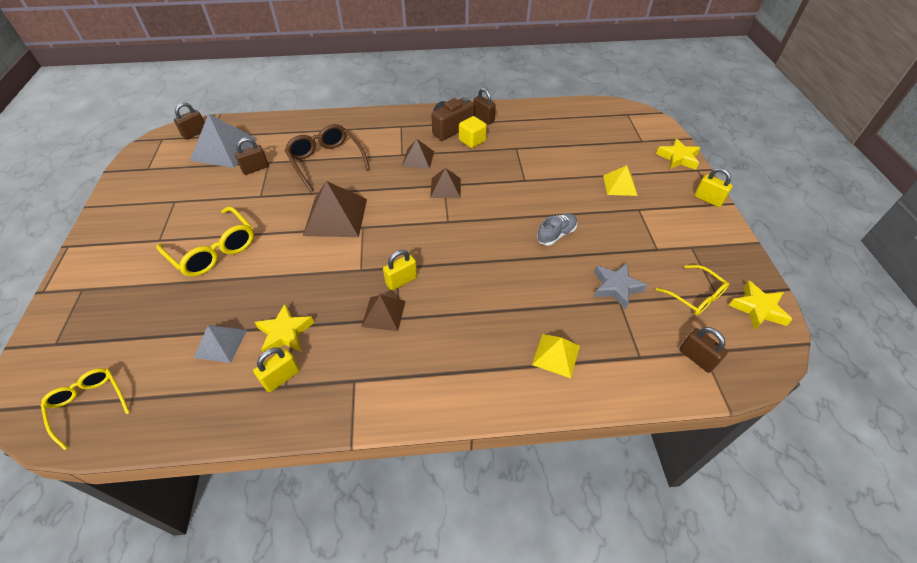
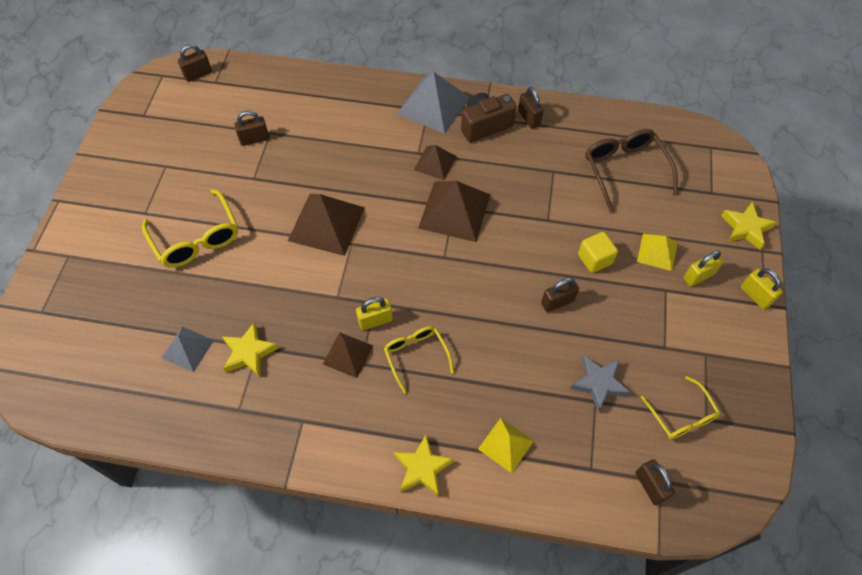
camera: 15 degrees right, 10 degrees up
yellow glasses [41,368,130,450] -> yellow glasses moved to [384,326,454,393]
grey pyramid [190,114,257,168] -> grey pyramid moved to [397,72,470,134]
yellow padlock [253,347,300,392] -> yellow padlock moved to [683,250,724,287]
brown glasses [285,124,370,192] -> brown glasses moved to [585,129,678,212]
brown pyramid [430,168,461,198] -> brown pyramid [418,181,490,242], size x1.74
yellow cube [459,116,487,148] -> yellow cube moved to [578,232,618,273]
grey shoe [537,213,577,245] -> brown padlock [541,277,579,312]
yellow star [729,280,792,330] -> yellow star moved to [393,435,454,497]

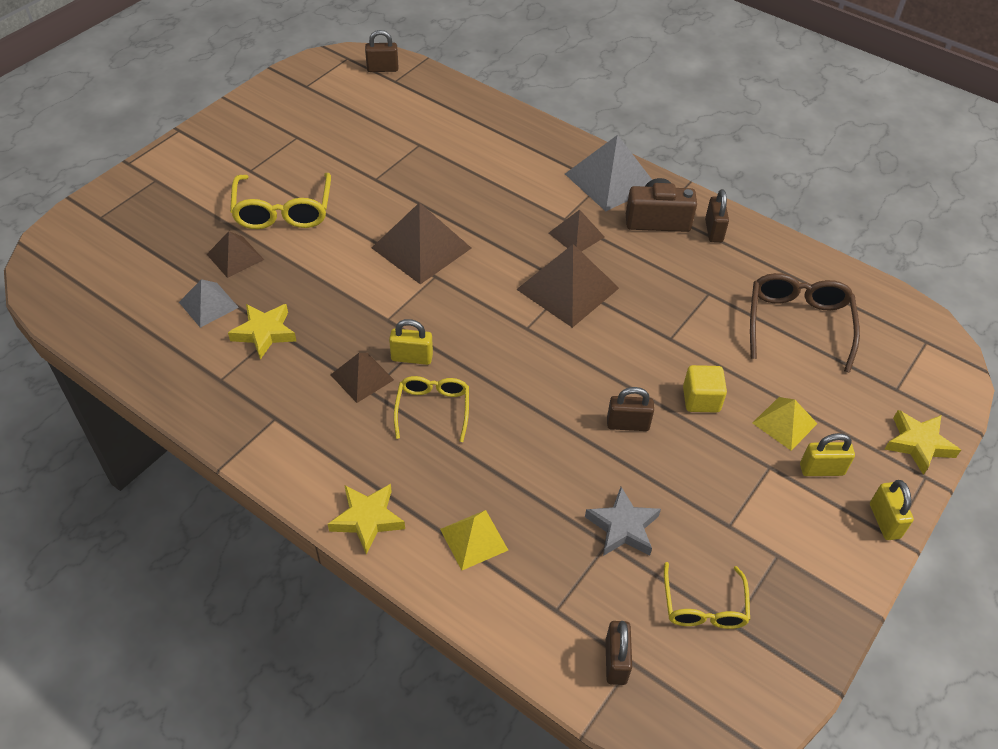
camera: 25 degrees right, 10 degrees down
brown padlock [234,110,269,146] -> none
none -> brown pyramid [207,231,264,278]

